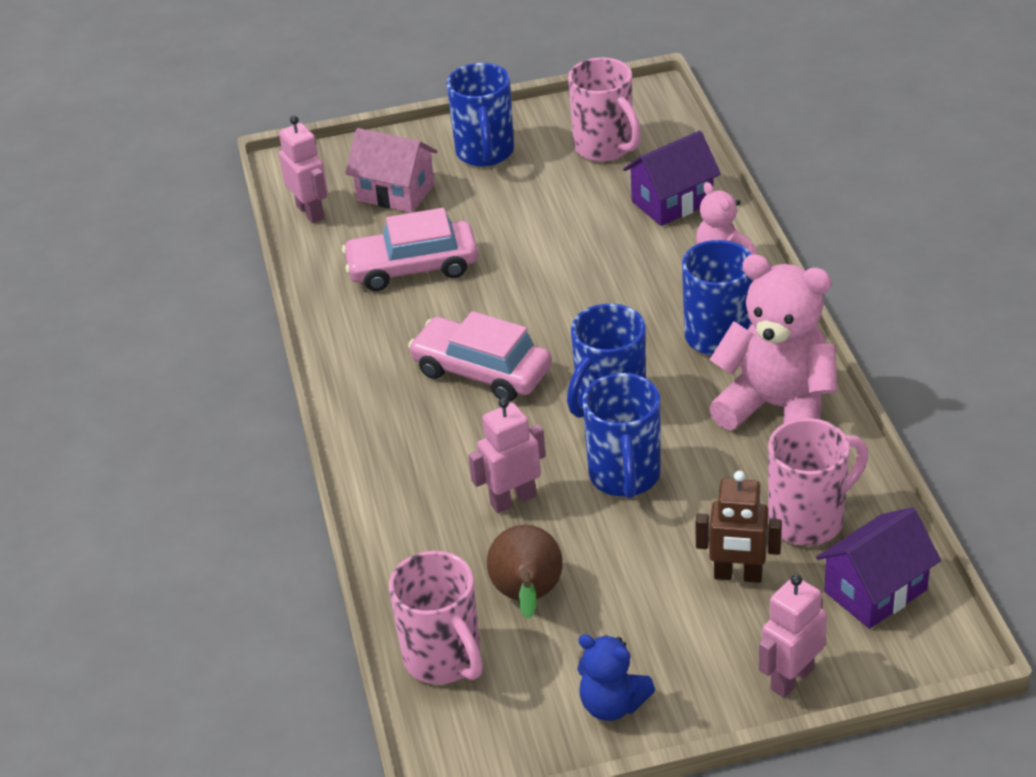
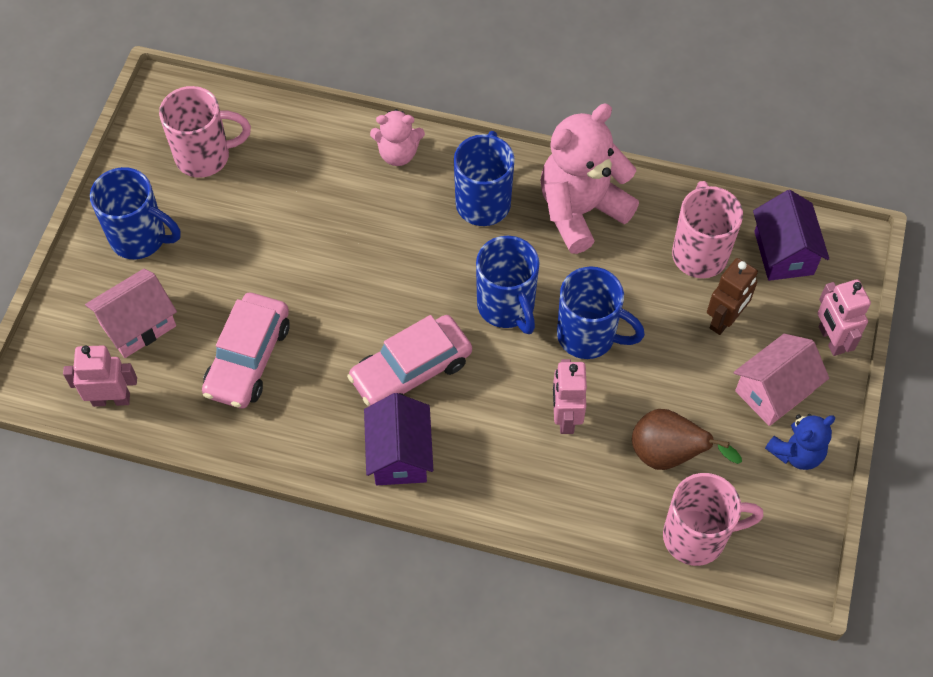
camera: 65 degrees left, 20 degrees up
purple house [623,131,721,226] -> purple house moved to [364,393,433,485]
none -> pink house [734,334,829,426]

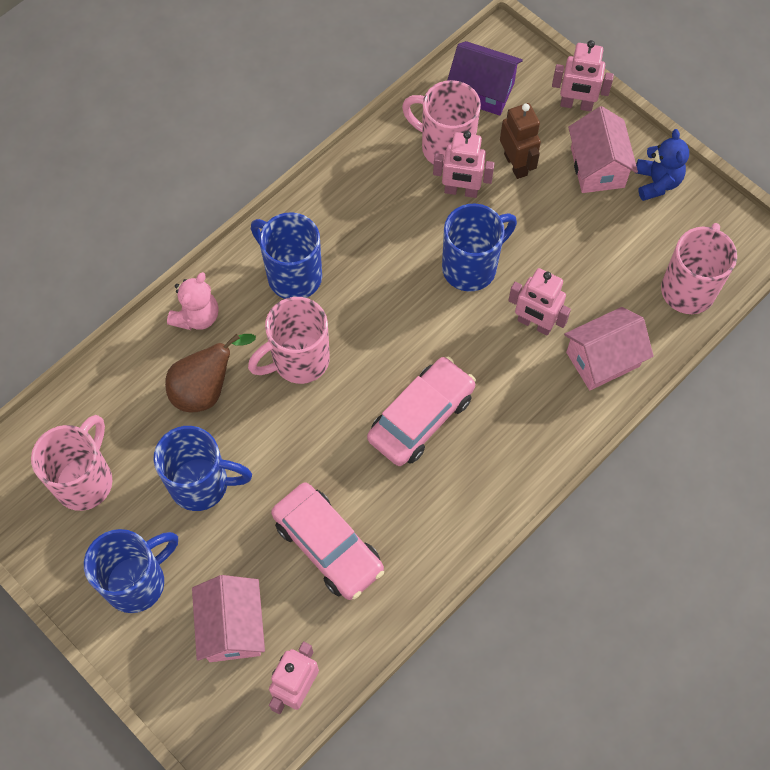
camera: 60 degrees left, 5 degrees up
pink car [347,315,472,406] -> pink car turned 135 degrees counterclockwise [367,357,476,466]
purple house [364,393,433,485] -> none
blue mug [476,236,540,334] -> blue mug moved to [153,426,252,511]
pink teddy bear [540,104,639,254] -> none
brown pear [632,409,742,470] -> brown pear moved to [165,333,256,412]
none -> pink mug [248,297,330,384]
none -> pink robot [433,131,495,198]
none -> pink house [564,307,653,390]

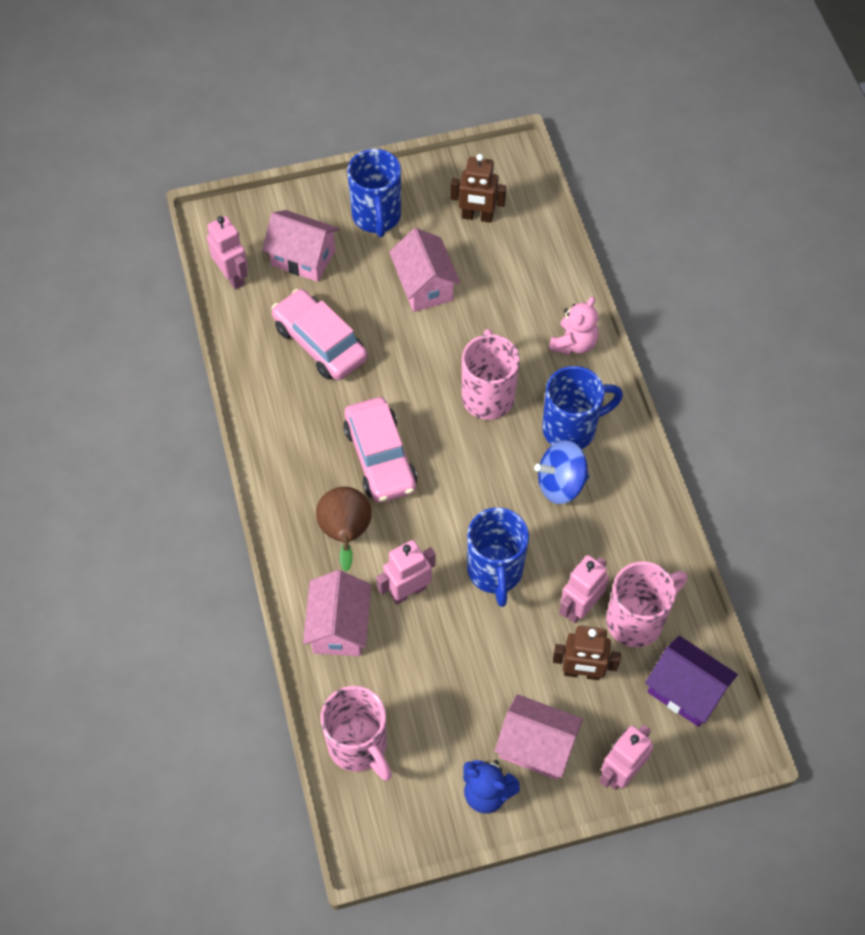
camera: 120 degrees right, 5 degrees down
pink mug [31,415,113,511] -> brown robot [450,154,506,223]
blue mug [153,426,252,511] -> pink house [389,228,461,312]
brown pear [165,333,256,412] -> brown pear moved to [316,487,372,572]
pink teddy bear [167,272,218,330] -> pink teddy bear turned 120 degrees counterclockwise [549,297,598,355]
pink car [271,482,384,600] -> pink car turned 60 degrees clockwise [272,289,368,380]
purple house [447,41,523,116] -> purple house turned 75 degrees clockwise [645,636,738,727]
none -> blue spinning top [535,440,589,504]

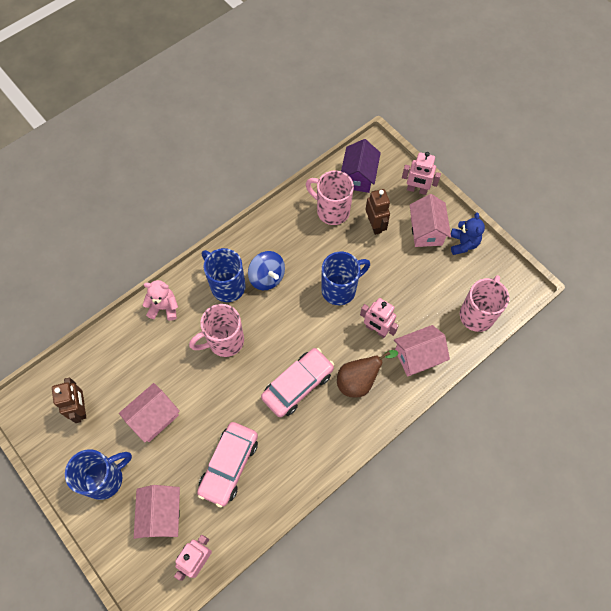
camera: 115 degrees left, 5 degrees up
pink robot [559,555,609,623] -> none

